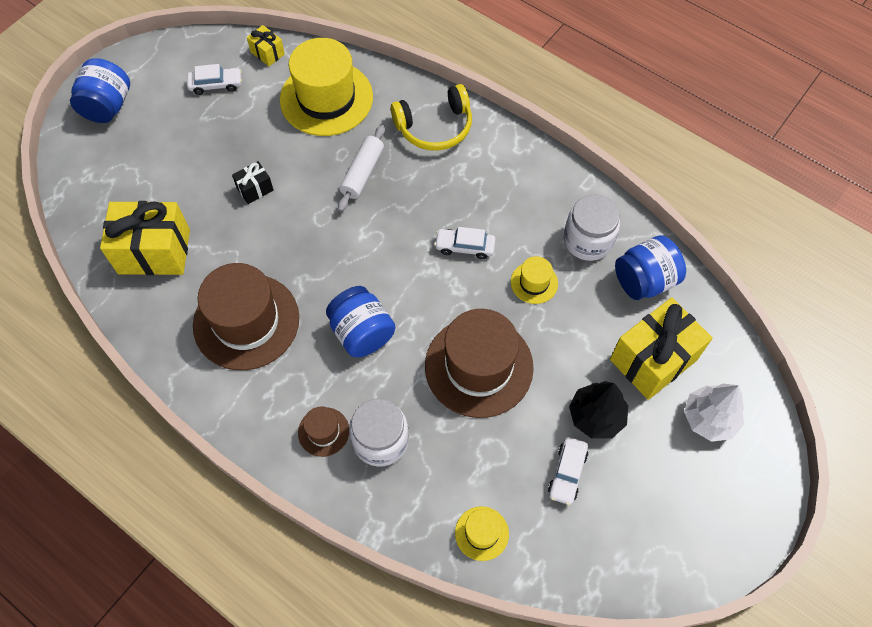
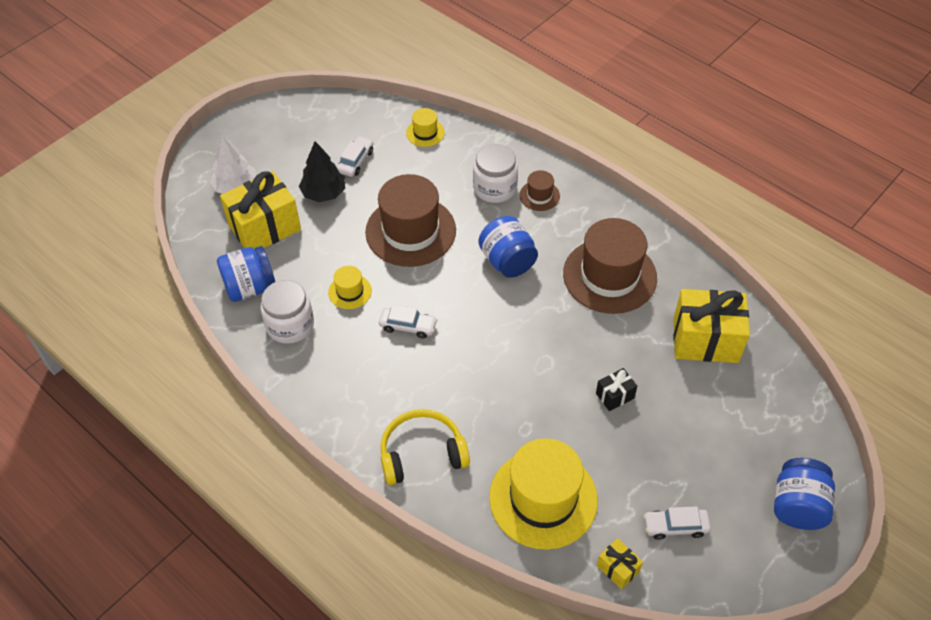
camera: 175 degrees left, 10 degrees down
white rolling pin [338,125,385,211] -> none

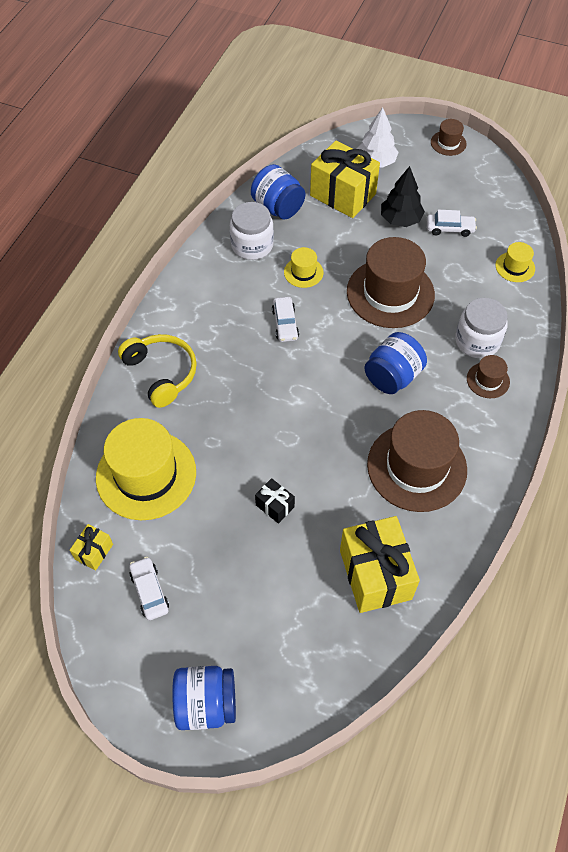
camera: 70 degrees right, 5 degrees up
none -> brown hat [431,119,467,156]

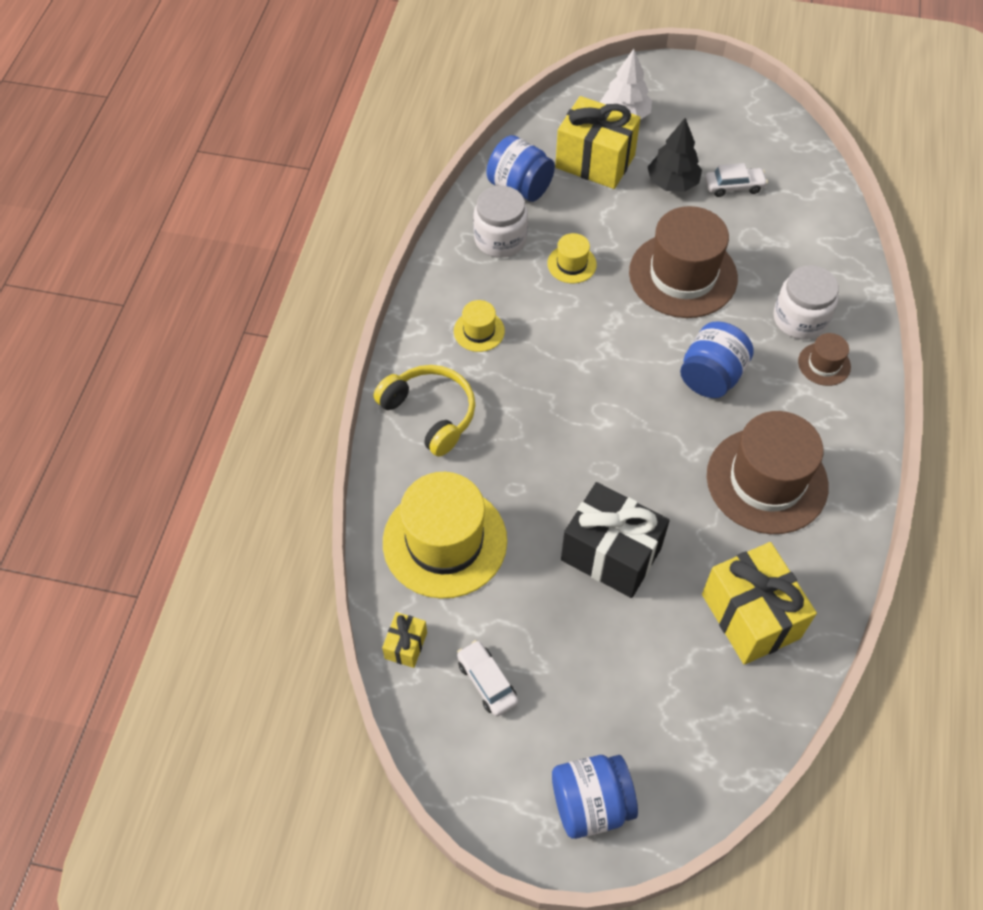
camera: 10 degrees left, 0 degrees up
black gift [255,478,295,524] -> black gift [561,482,670,598], size x2.14
white car [272,297,299,342] -> none
brown hat [431,119,467,156] -> none
yellow hat [495,242,535,282] -> yellow hat moved to [454,300,505,352]

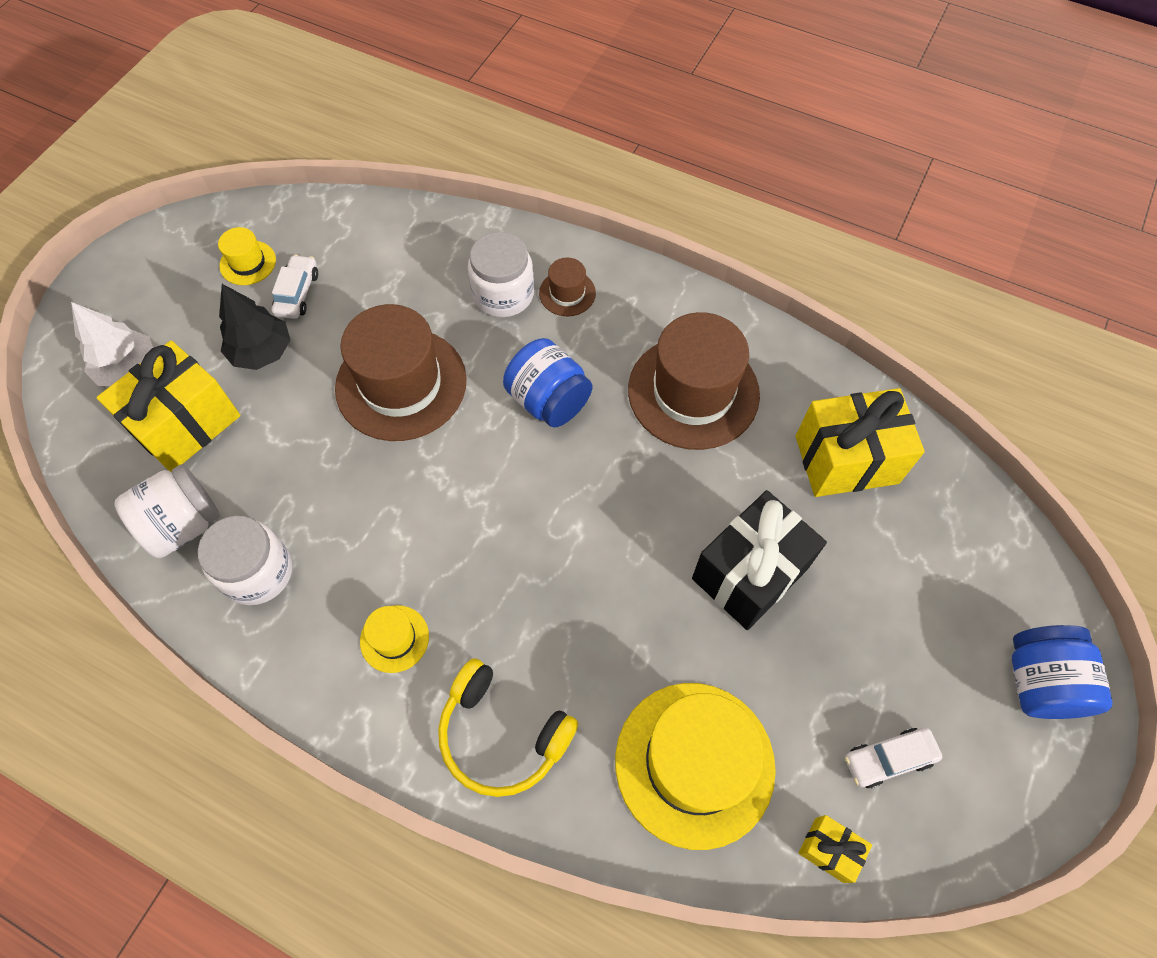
camera: 75 degrees left, 5 degrees up
yellow headphones [374,365,475,457] -> yellow headphones turned 120 degrees counterclockwise [438,658,578,797]
blue jar [487,135,555,202] -> white jar [114,464,220,558]
yellow hat [547,233,597,283] -> yellow hat moved to [218,227,276,285]

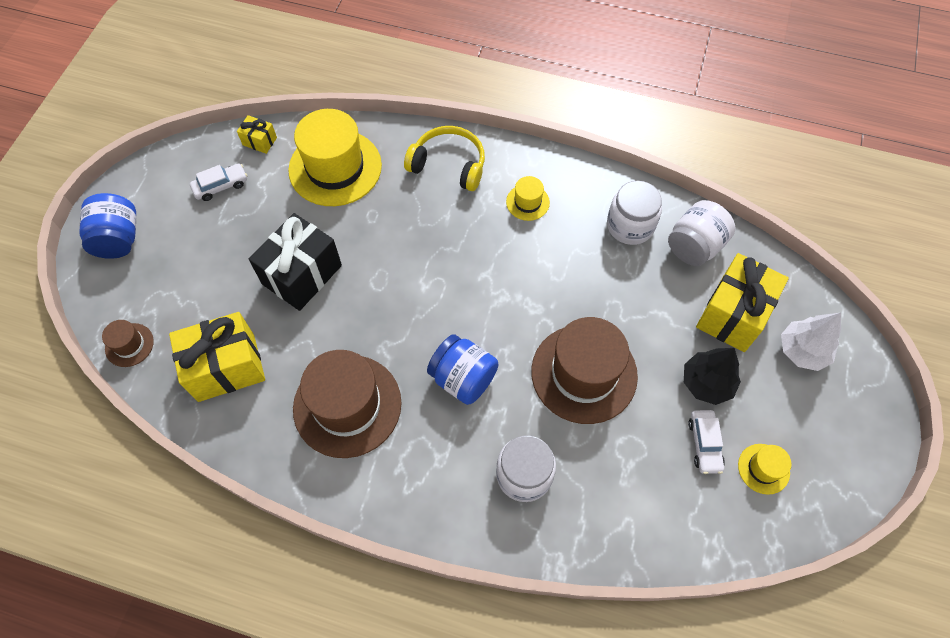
camera: 170 degrees right, 0 degrees up
brown hat [539,258,596,316] -> brown hat moved to [102,320,154,367]

